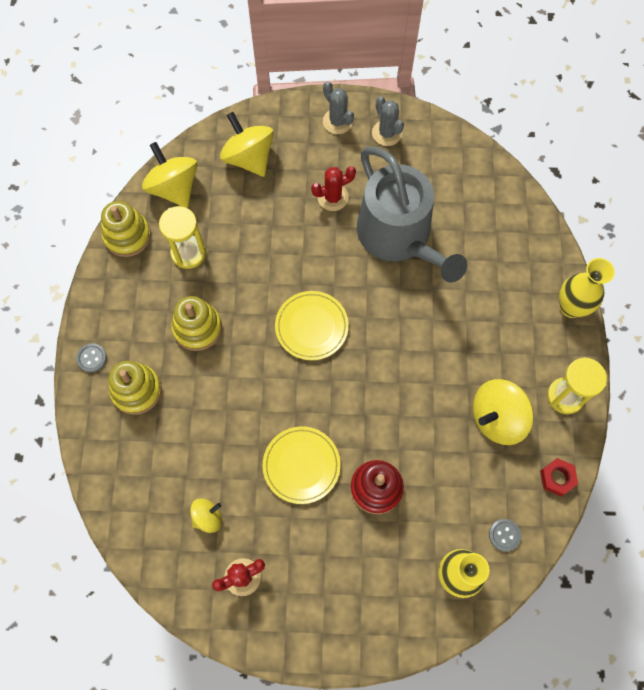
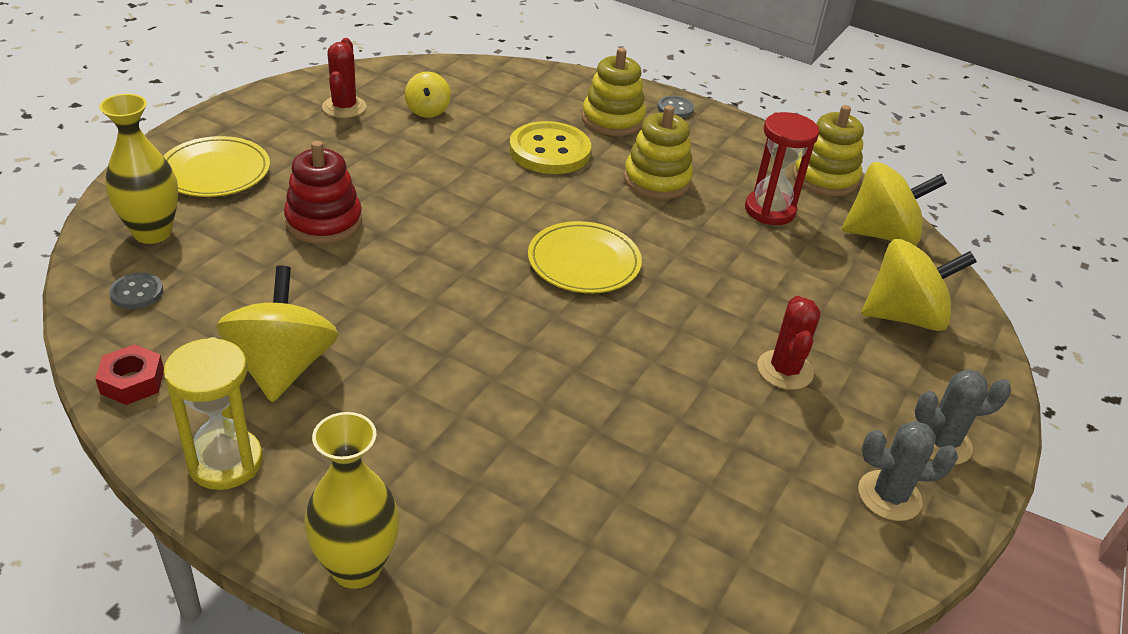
camera: 115 degrees right, 30 degrees down
yellow hourglass [159,206,206,269] -> red hourglass [745,112,819,225]
yellow plate [263,426,341,504] -> yellow plate moved to [163,136,270,197]
grey watering can [357,147,467,283] -> none
none -> yellow button [509,121,591,174]

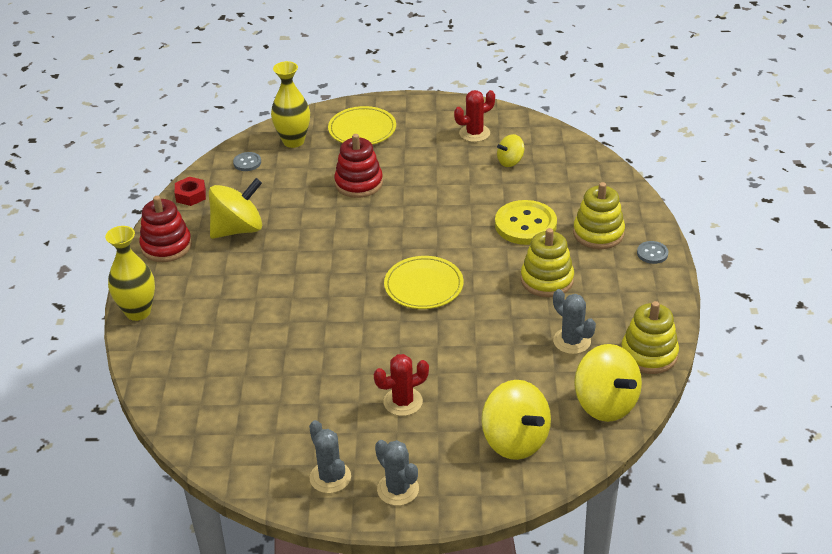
camera: 65 degrees right, 0 degrees up
yellow hourglass [163,337,263,490] -> red stacking toy [139,196,192,262]
red hourglass [745,112,819,225] -> grey cactus [553,289,596,354]

